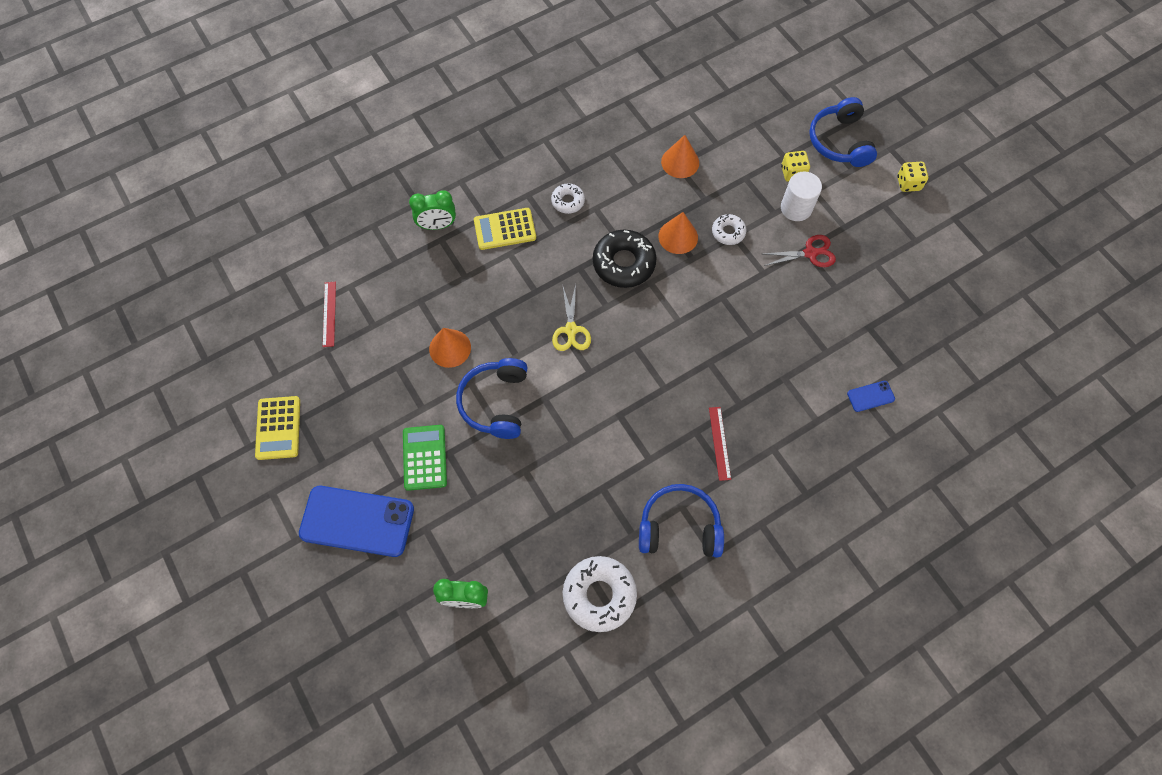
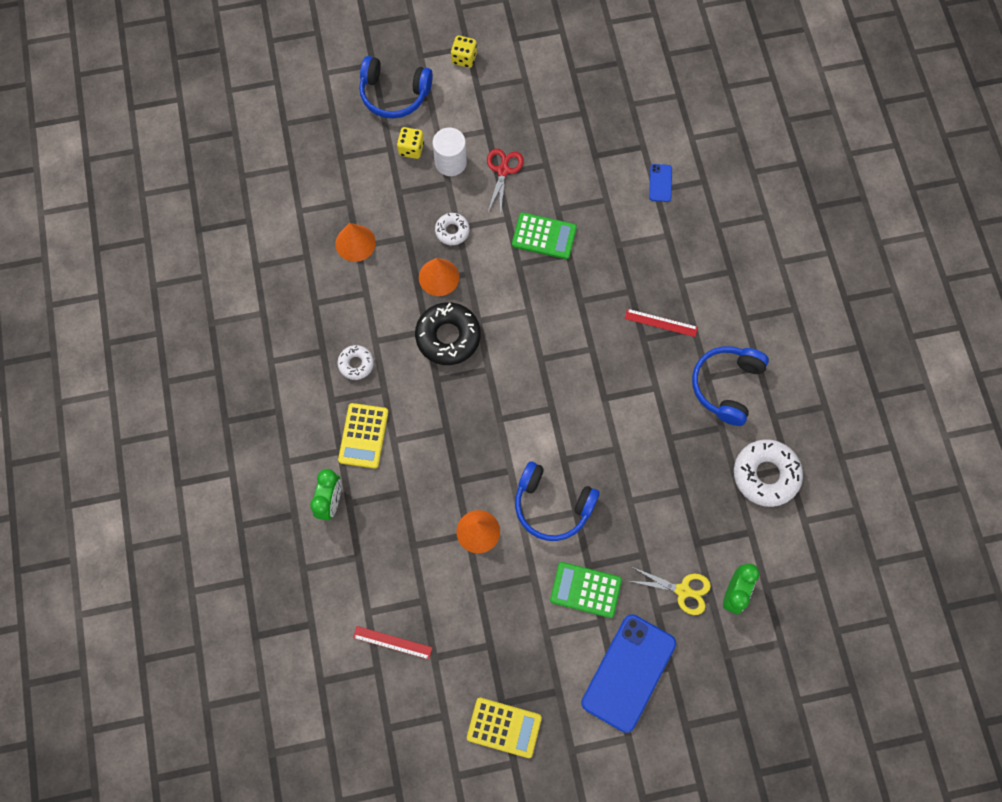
camera: 70 degrees left, 5 degrees up
yellow scissors [552,284,591,351] -> yellow scissors moved to [630,567,711,615]
none -> green calculator [512,212,577,259]

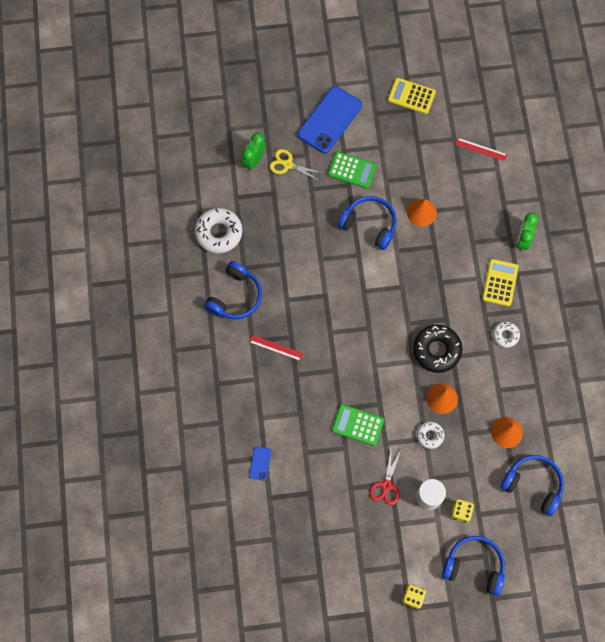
camera: 175 degrees left, 0 degrees up
none -> blue headphones [500,455,564,516]

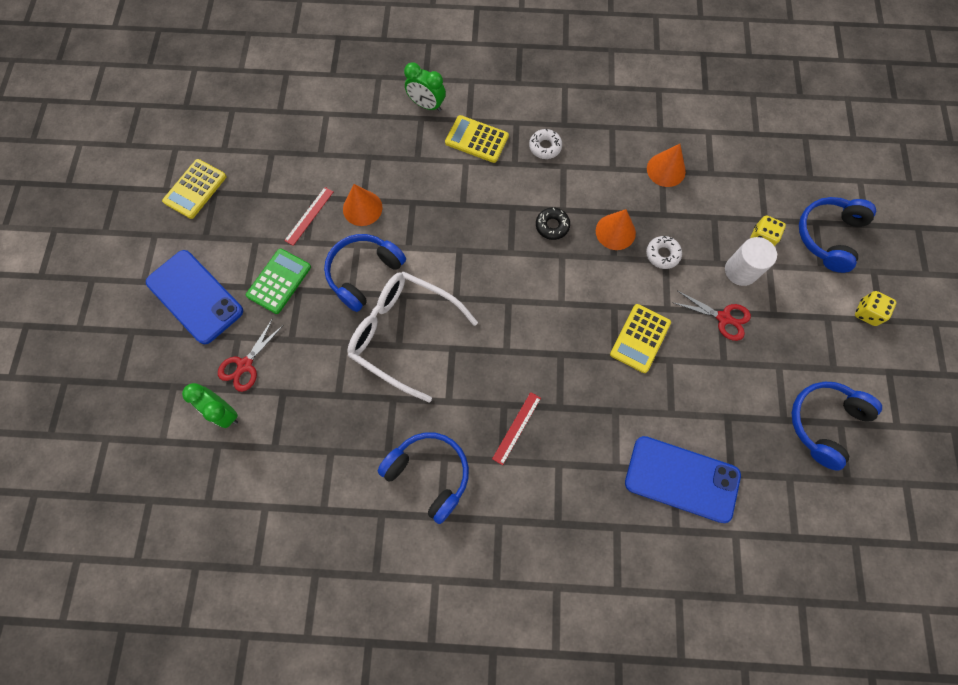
camera: 80 degrees left, 0 degrees up
white donut [195,208,242,253] -> none
blue phone [249,446,271,481] -> blue phone [625,436,741,523], size x2.31
yellow scissors [269,149,322,181] -> red scissors [218,318,282,392]
green calculator [332,404,384,446] -> yellow calculator [610,304,671,373]
black donut [413,325,462,373] -> black donut [536,207,570,240], size x0.55
red ruler [455,138,507,161] -> red ruler moved to [284,187,333,246]
blue headphones [500,455,564,516] -> blue headphones moved to [791,382,882,471]
none -> white glasses [347,271,478,402]

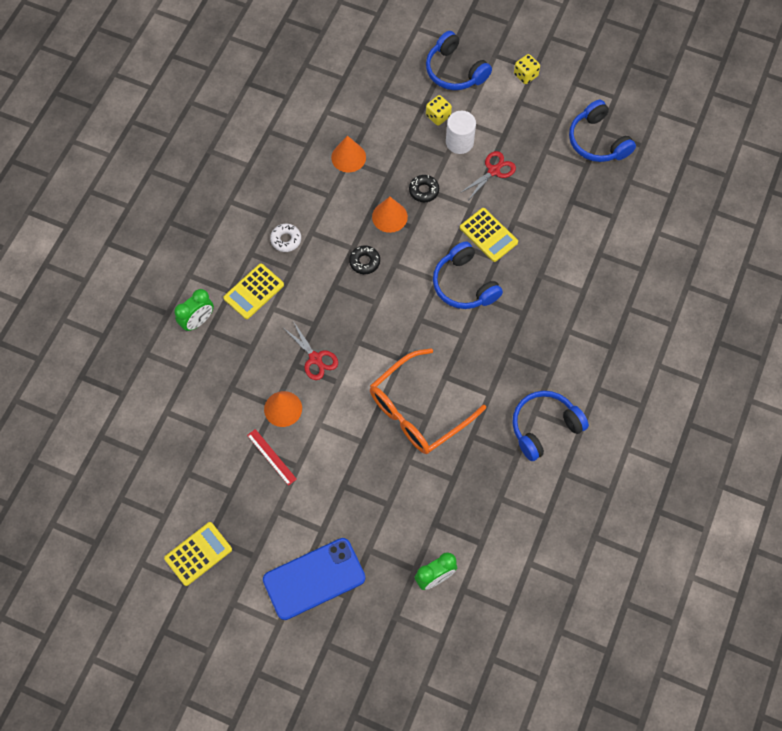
camera: 70 degrees left, 5 degrees down
yellow calculator [162,159,227,219] -> yellow calculator turned 90 degrees counterclockwise [164,522,232,586]
red scissors [218,318,282,392] -> red scissors moved to [285,321,338,380]
green calculator [246,248,311,314] -> none
blue headphones [324,234,406,312] -> blue headphones moved to [433,241,503,309]
white glasses [347,271,478,402] -> orange glasses [370,348,486,454]
red ruler [492,392,541,465] -> none
blue phone [625,436,741,523] -> none
white donut [646,236,682,269] -> black donut [409,175,439,202]

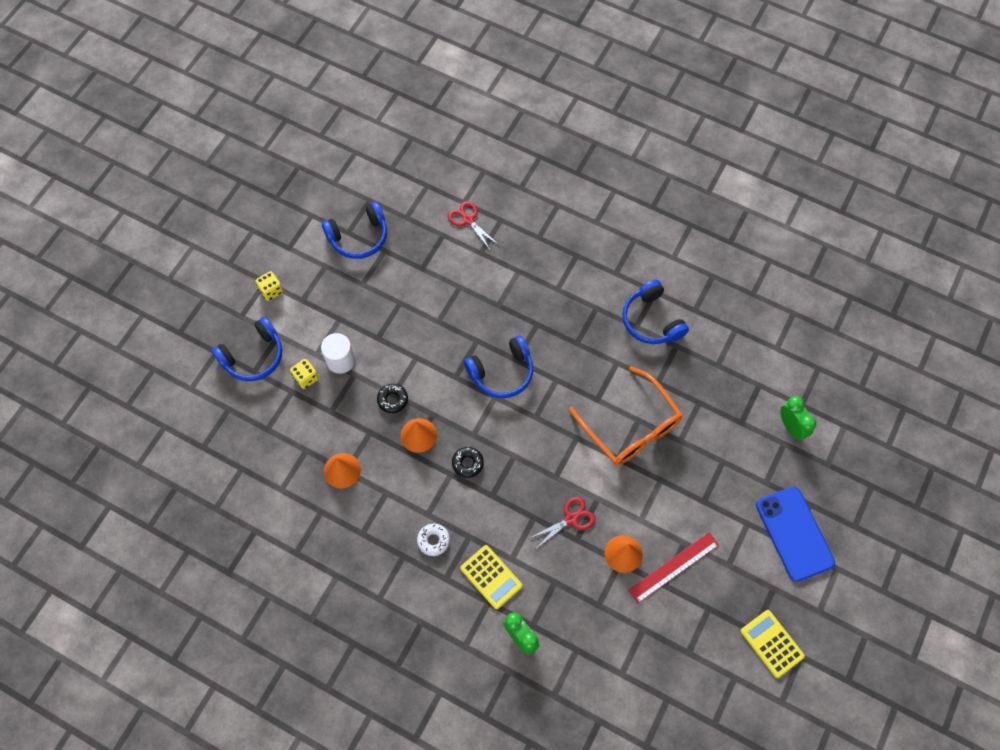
camera: 85 degrees left, 0 degrees up
red ruler [247,429,297,486] -> red ruler [628,533,719,603], size x1.53
red scissors [460,151,516,199] -> red scissors moved to [448,201,499,251]
yellow calculator [460,208,518,262] -> none

